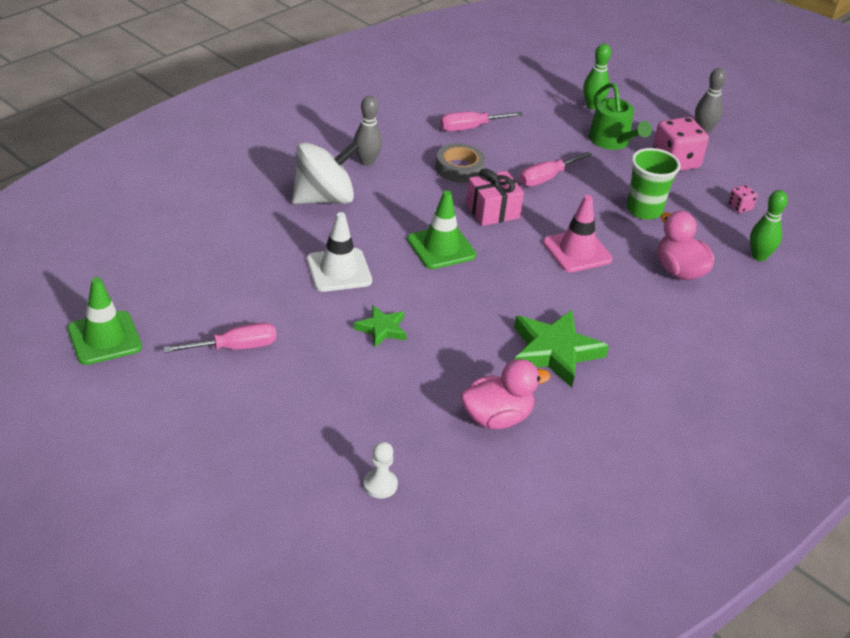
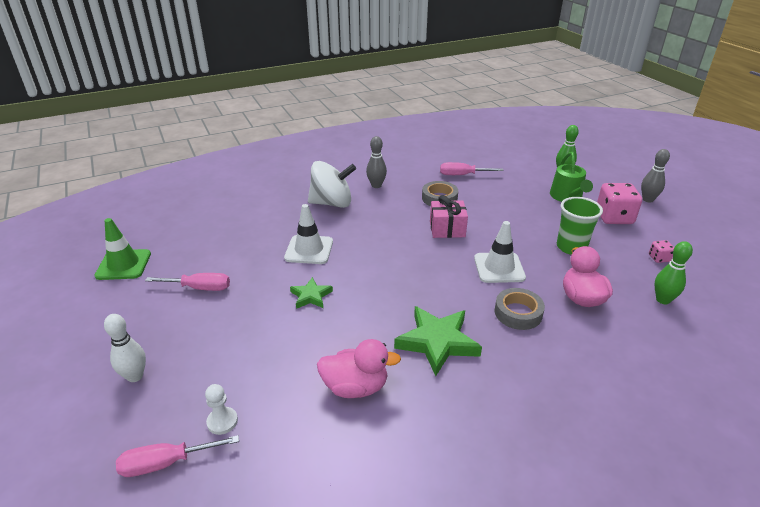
camera: 25 degrees right, 5 degrees down
green traffic cone [407,190,476,269] -> none
pink screwdriver [519,152,592,187] -> pink screwdriver moved to [116,435,239,477]
pink traffic cone [543,195,613,273] -> white traffic cone [474,221,526,283]
none -> white bowling pin [104,314,146,382]
none -> grey tape [495,288,545,330]

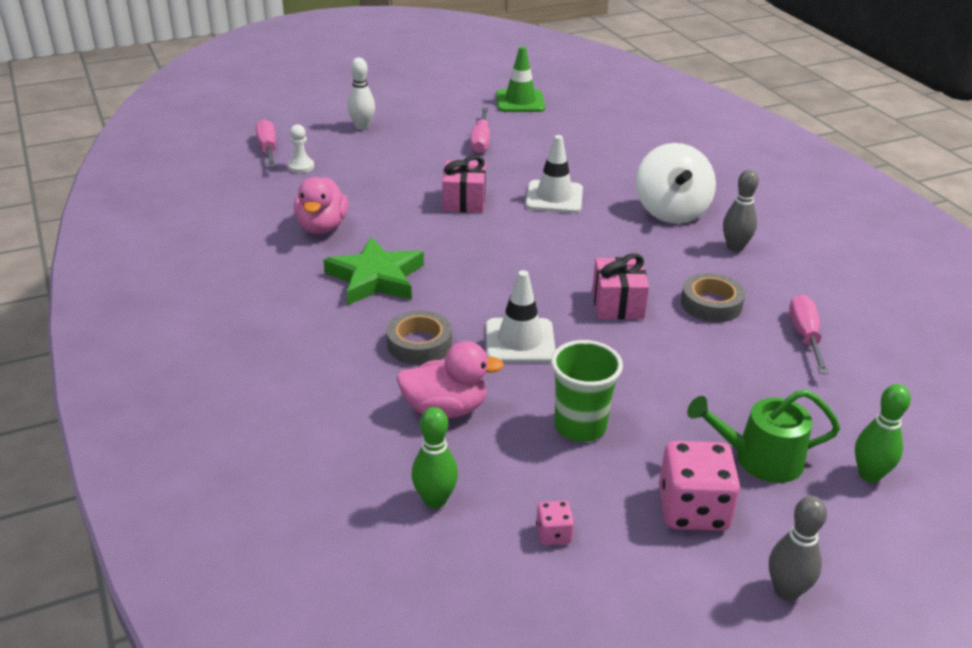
camera: 90 degrees right, 0 degrees up
green star [290,277,333,309] -> pink gift [442,155,486,213]

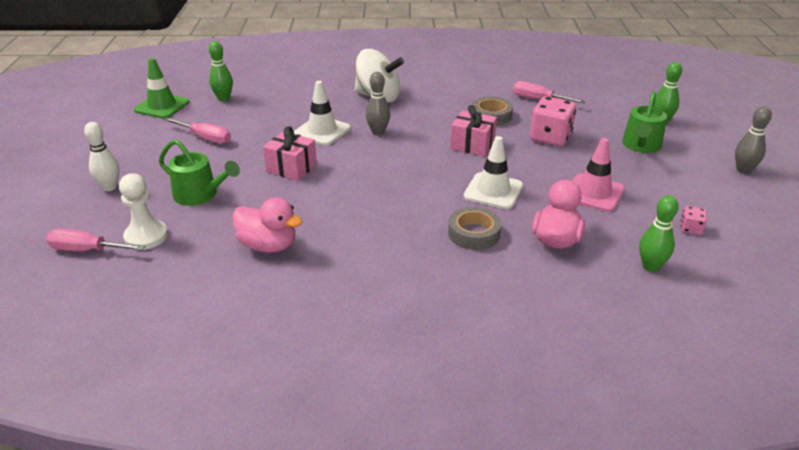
camera: 65 degrees left, 0 degrees up
white pawn [288,124,314,173] -> white pawn [119,173,168,250], size x1.55
green star [324,237,424,305] -> none
green cup [551,340,623,442] -> pink traffic cone [573,138,625,212]
pink dice [659,441,740,531] -> pink dice moved to [530,96,576,146]
grey bowling pin [723,169,759,252] -> grey bowling pin moved to [366,72,390,135]
none -> green watering can [159,139,240,206]
none -> green bowling pin [209,41,233,101]

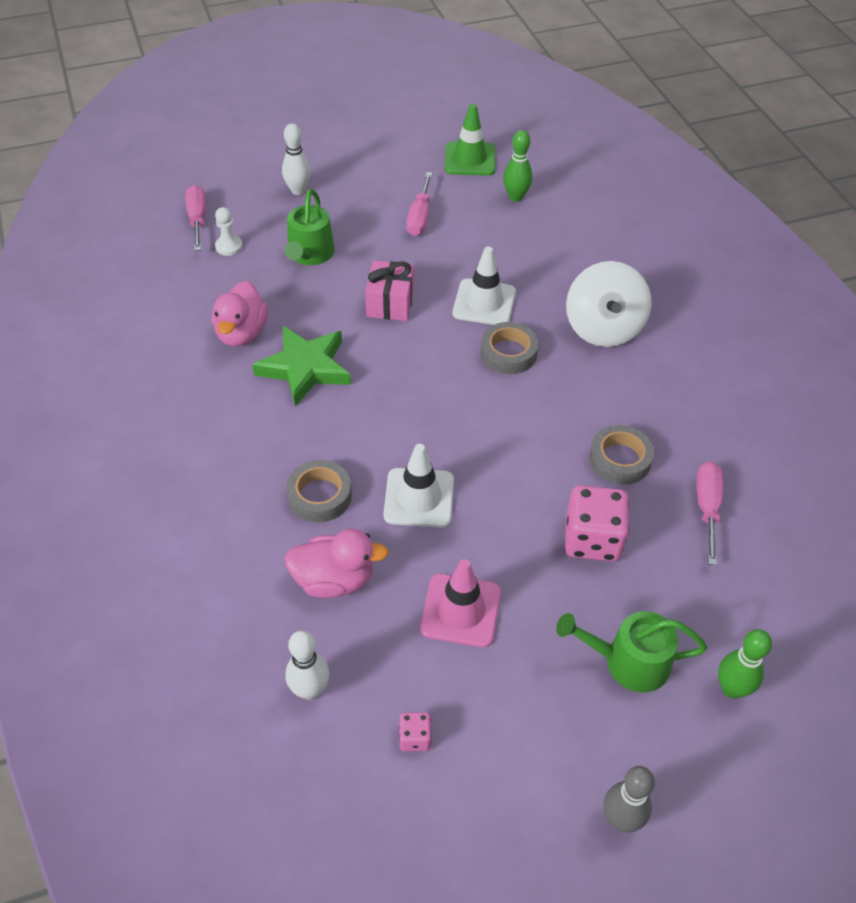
camera: 70 degrees right, 15 degrees up
white pawn [119,173,168,250] -> white pawn [215,207,243,256], size x0.65
grey bowling pin [366,72,390,135] -> grey tape [481,322,539,374]
pink gift [450,105,497,156] -> none
green bowling pin [639,195,678,272] -> white bowling pin [285,630,329,700]
none -> green star [252,326,351,407]

